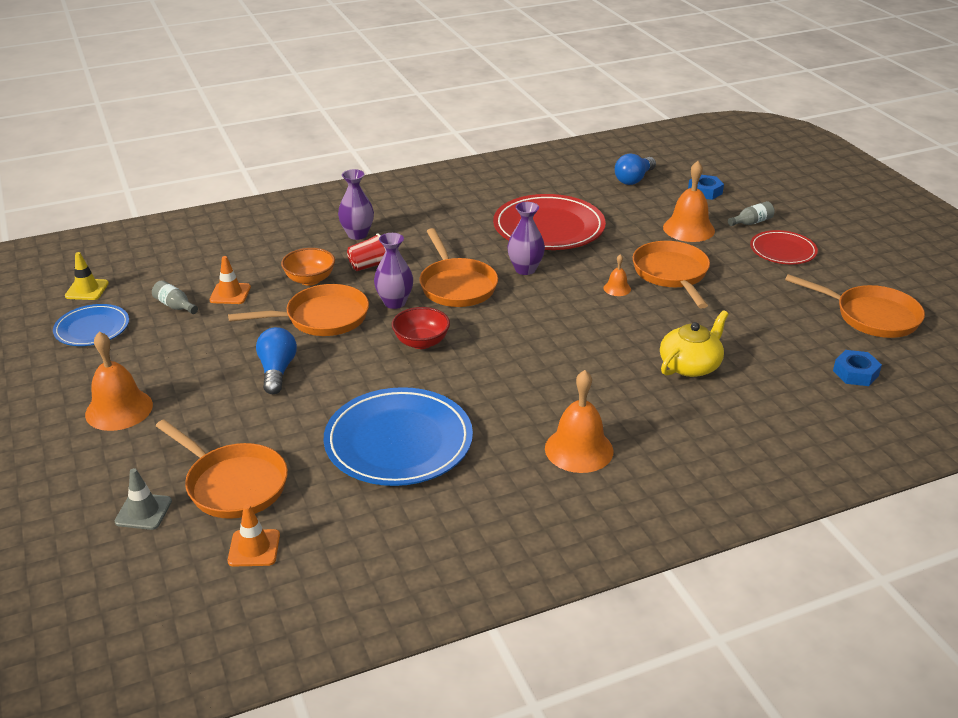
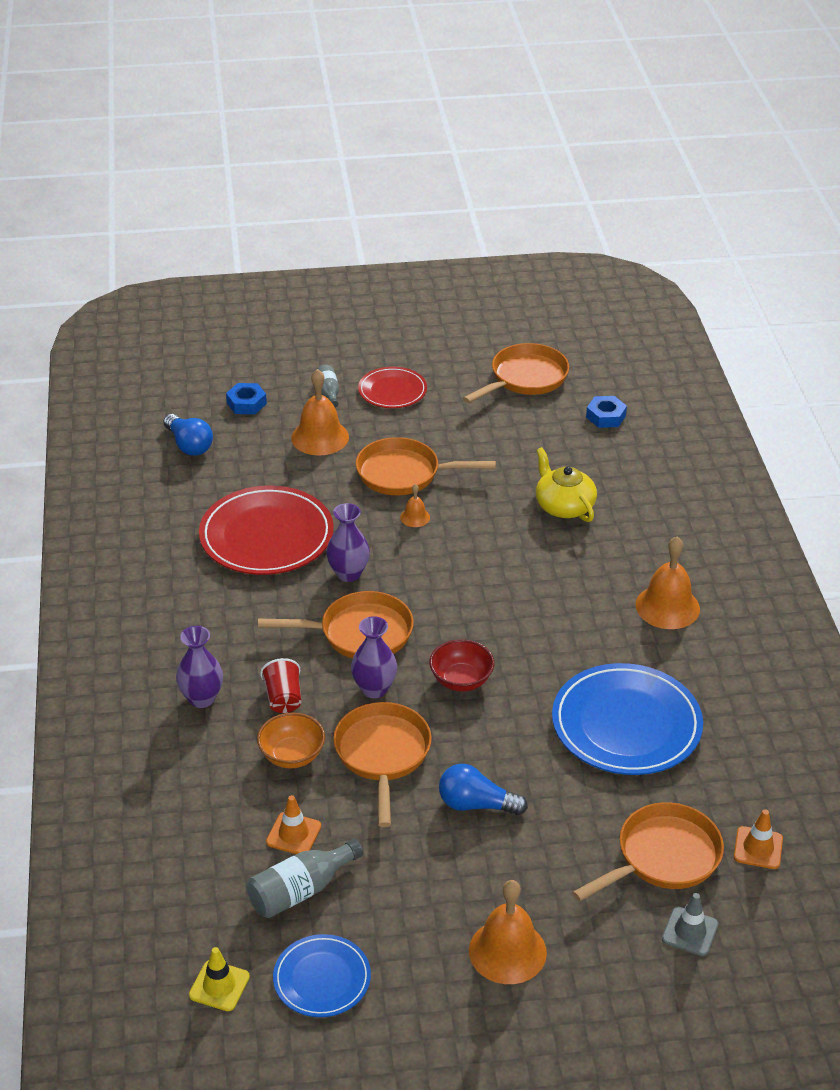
camera: 75 degrees left, 5 degrees up
grey bottle [152,280,198,314] -> grey bottle [247,839,363,918], size x1.64

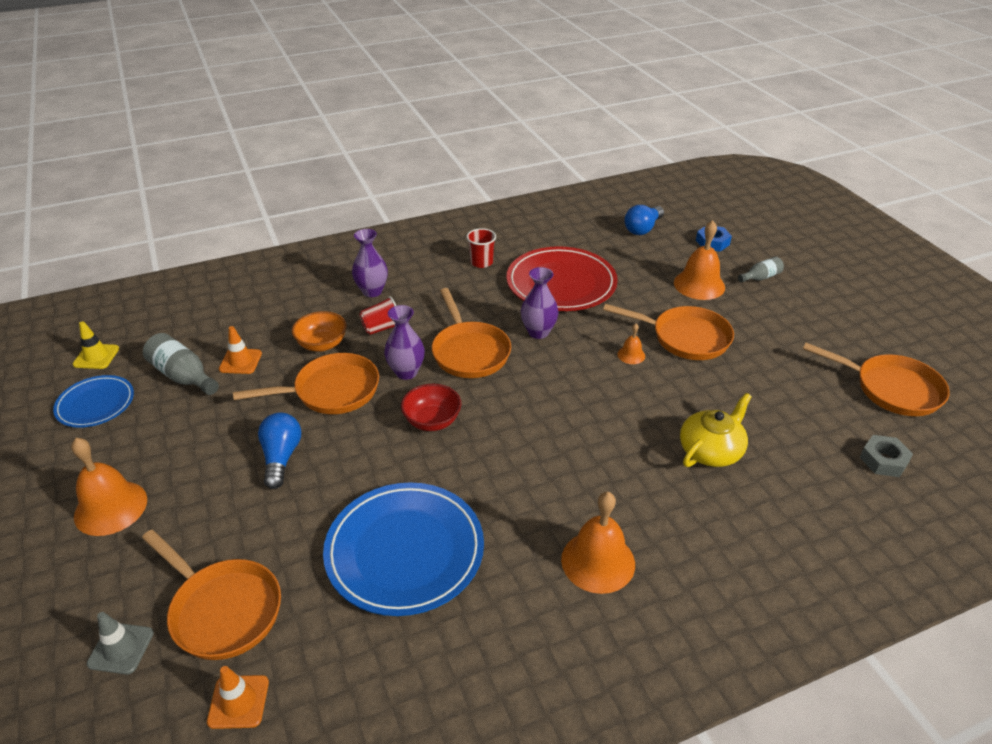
camera: 75 degrees right, 0 degrees up
orange pan [356,437,496,495] -> orange pan turned 120 degrees clockwise [603,304,734,360]
red plate [358,367,427,408] -> none
blue nut [586,396,627,428] -> grey nut [860,435,913,477]
none -> red cup [466,228,496,268]

